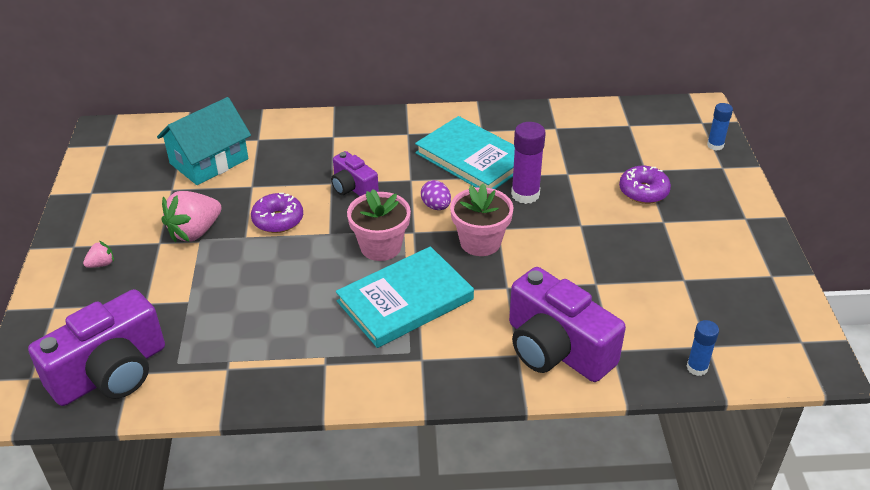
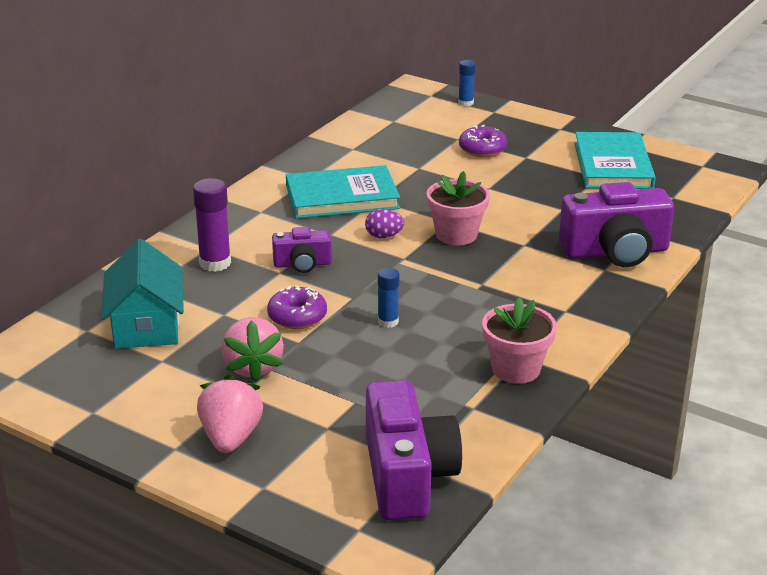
camera: 55 degrees left, 10 degrees down
pink strawberry [83,241,114,268] -> pink strawberry [197,375,263,453], size x2.09
turquoise book [336,246,474,348] -> turquoise book moved to [574,132,656,189]
pink flower pot [347,189,411,261] -> pink flower pot moved to [482,297,557,384]
purple glue stick [511,122,546,204] -> purple glue stick moved to [193,178,231,272]
blue glue stick [687,320,719,376] -> blue glue stick moved to [378,268,400,328]

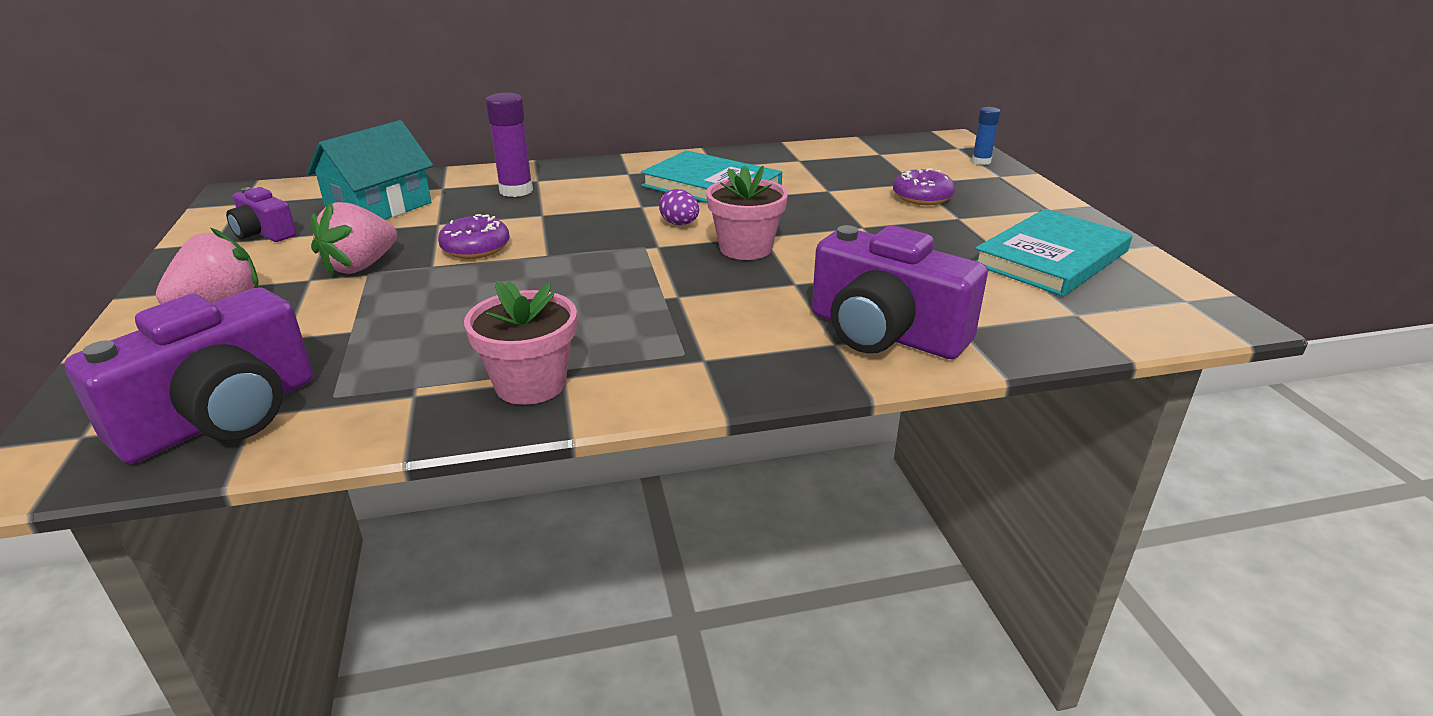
camera: 45 degrees right, 0 degrees up
purple camera [272,227,332,273] -> purple camera moved to [226,187,297,242]
blue glue stick [378,268,400,328] -> none

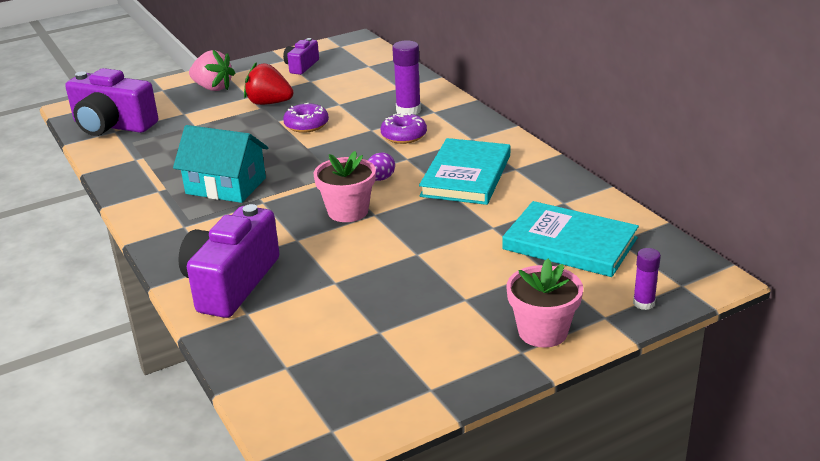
camera: 75 degrees right, 0 degrees up
turquoise house [307,120,433,220] -> turquoise house moved to [173,125,268,203]
pink strawberry [311,201,397,276] -> red strawberry [244,62,293,105]
pink flower pot [464,281,577,405] -> pink flower pot moved to [507,259,583,347]
purple donut [893,168,955,205] -> purple donut moved to [381,112,427,144]
blue glue stick [972,107,1001,165] -> purple glue stick [633,248,661,310]
turquoise book [975,209,1132,296] -> turquoise book moved to [502,201,639,277]

